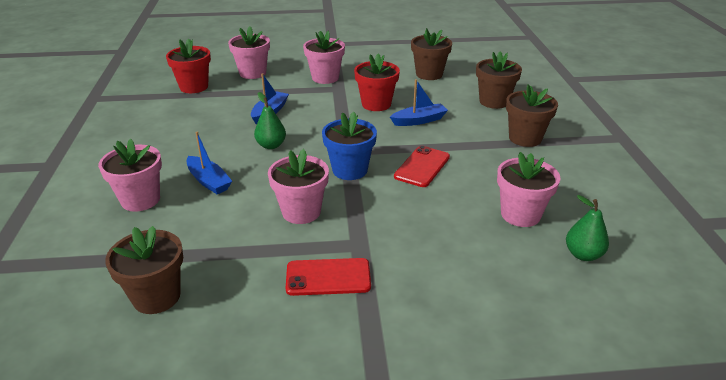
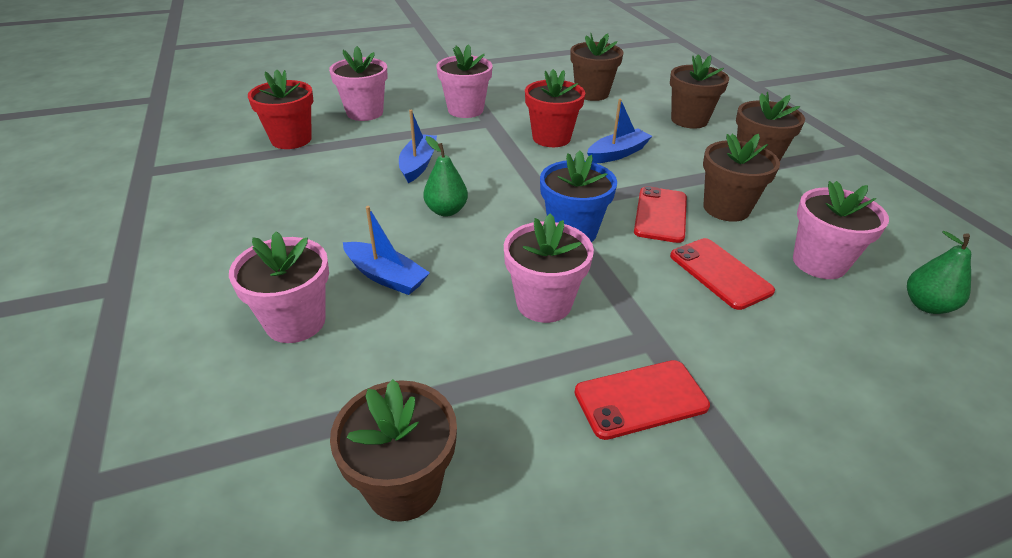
camera: 15 degrees left, 5 degrees up
none -> red phone [670,238,775,310]
none -> brown flower pot [703,134,780,222]

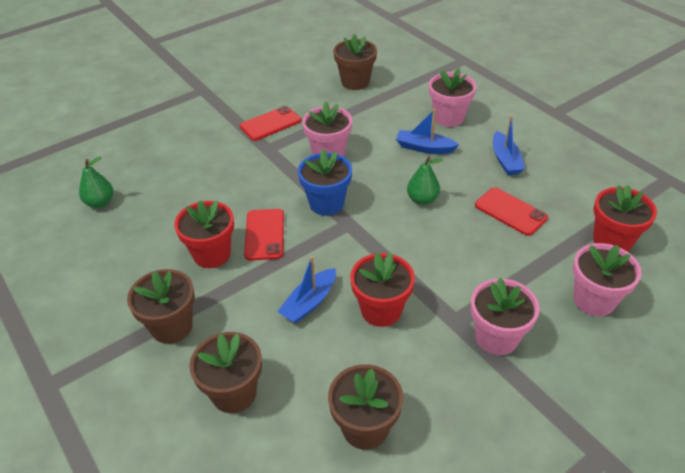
camera: 165 degrees right, 5 degrees up
blue boat [399,110,437,183] -> blue boat moved to [493,116,525,175]
red phone [670,238,775,310] -> red phone moved to [475,187,548,236]
brown flower pot [703,134,780,222] -> red flower pot [174,200,234,268]
pink flower pot [793,181,889,279] -> none

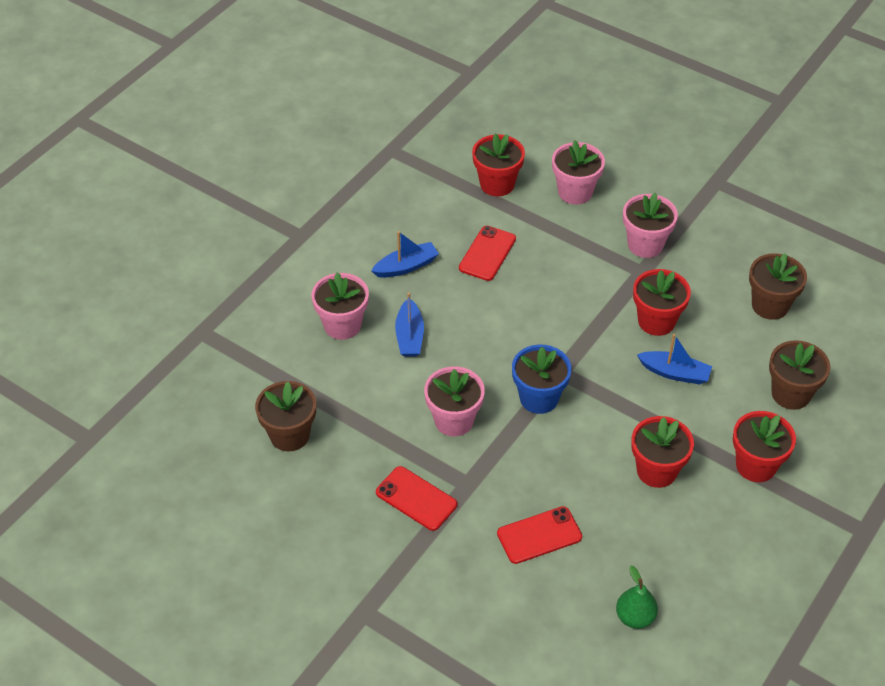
camera: 110 degrees left, 5 degrees up
brown flower pot [127,269,195,344] -> red flower pot [733,411,796,482]
red phone [244,209,284,260] -> red phone moved to [497,506,582,564]
green pear [407,156,443,205] -> none

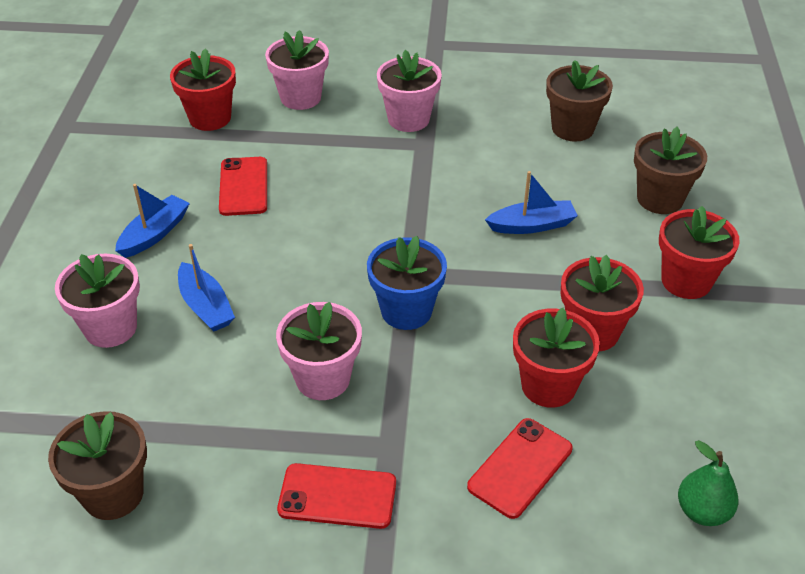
camera: 30 degrees left, 5 degrees down
red flower pot [633,269,691,336] -> red flower pot moved to [513,308,600,408]

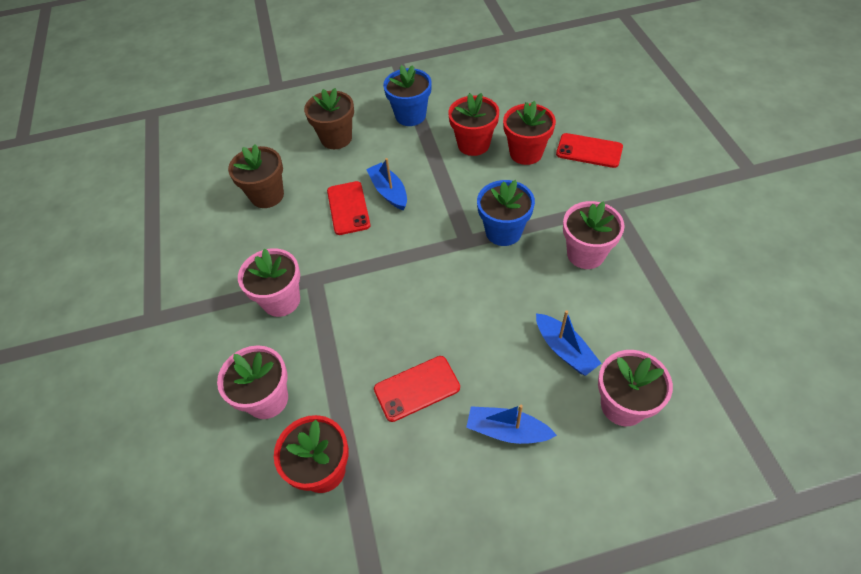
camera: 105 degrees left, 10 degrees up
brown flower pot [48,411,147,520] -> none
blue boat [178,244,235,332] -> blue boat turned 105 degrees clockwise [536,310,602,376]
red phone [277,463,396,529] -> red phone moved to [327,181,370,235]
red flower pot [659,206,740,299] -> blue flower pot [383,65,432,126]
green pear [678,440,738,526] -> none

